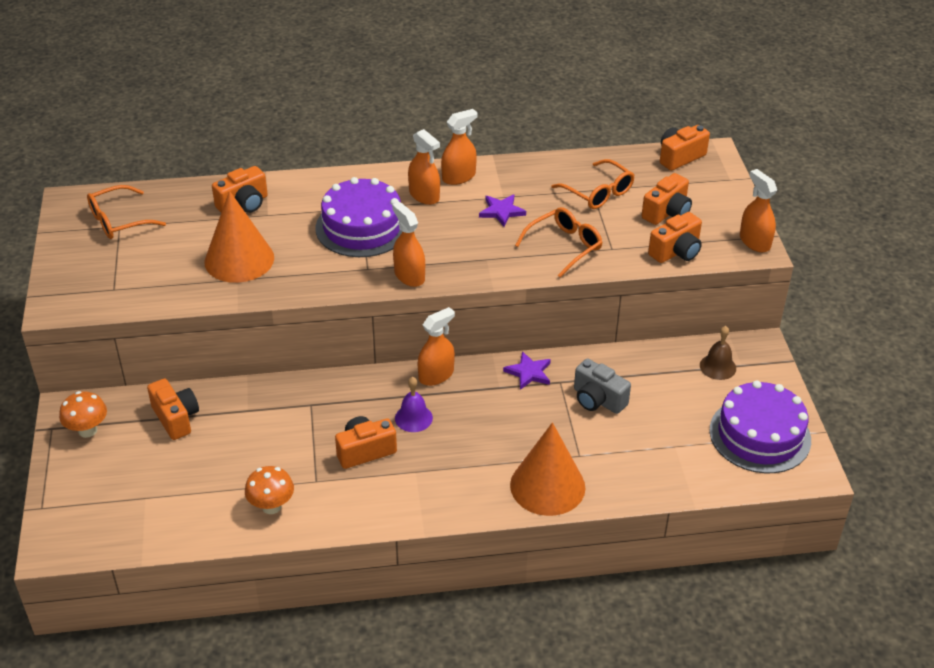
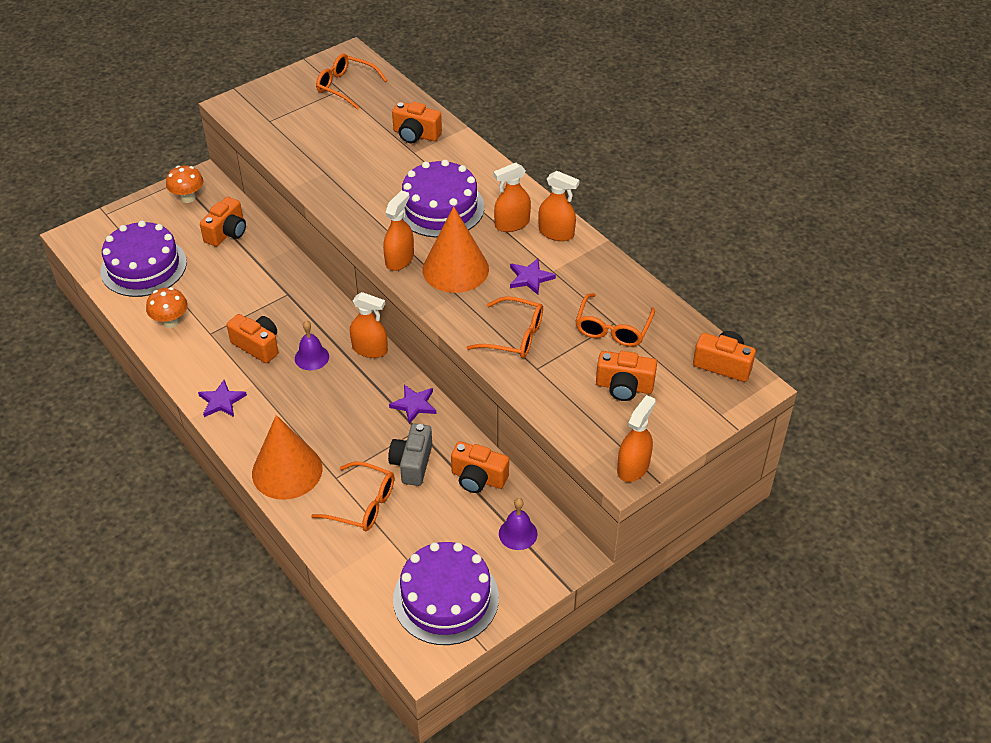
camera: 60 degrees right, 5 degrees up
orange cone [204,191,274,283] -> orange cone moved to [423,206,489,293]
orange spray bottle [408,129,440,205] -> orange spray bottle turned 45 degrees clockwise [494,163,531,232]
orange camera [648,212,702,263] -> orange camera moved to [451,441,509,493]
brown bell [700,326,736,380] -> purple bell [499,498,538,550]
none -> purple cake [100,221,187,297]
none -> purple star [198,380,247,417]
none -> orange glasses [311,461,394,531]

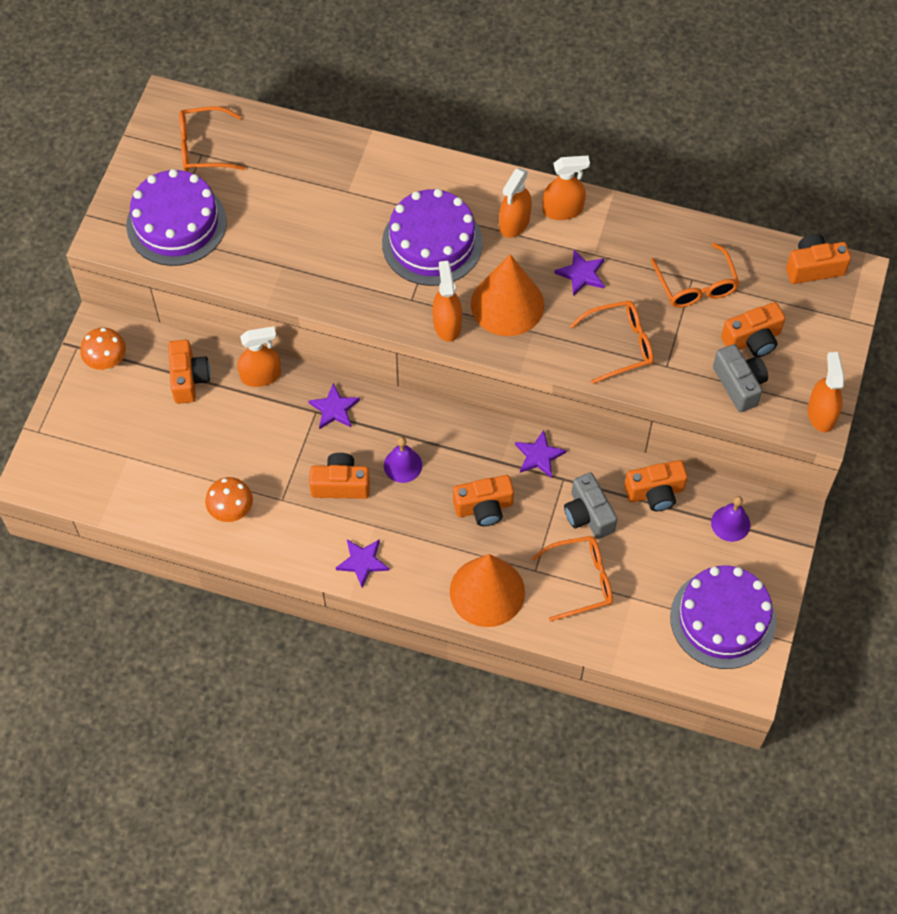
camera: 35 degrees left, 15 degrees up
purple cake [100,221,187,297] -> purple cake moved to [126,169,227,266]
orange spray bottle [350,292,388,358] -> orange spray bottle moved to [238,326,281,387]
orange camera [392,102,442,143] -> orange camera moved to [453,475,514,526]
none -> purple star [308,383,360,429]
none -> grey camera [713,344,768,412]

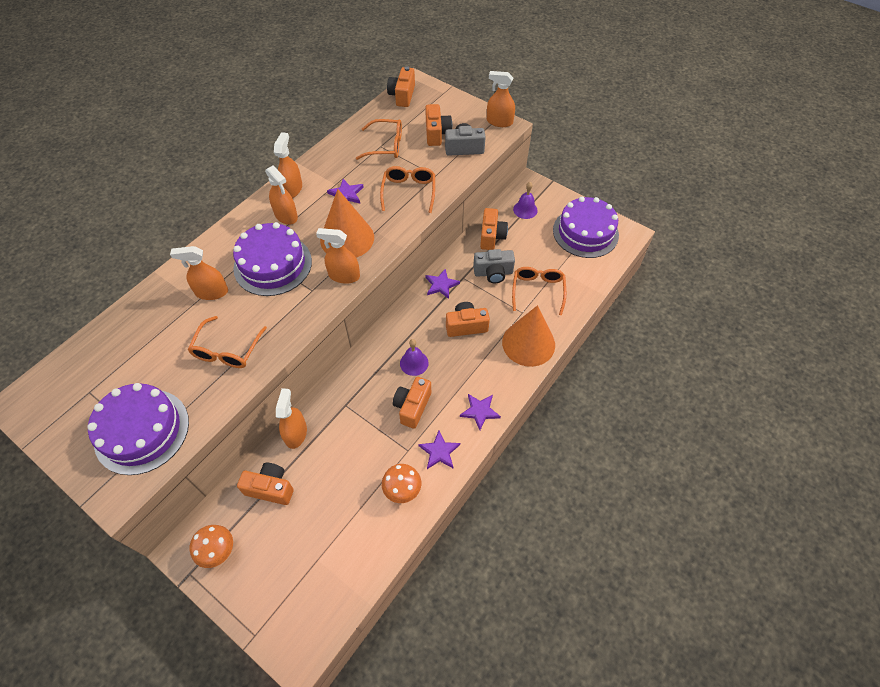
camera: 70 degrees left, 5 degrees down
orange glasses [179,106,245,171] -> orange glasses moved to [188,316,267,368]
purple star [308,383,360,429] -> purple star moved to [418,431,460,469]
orange camera [453,475,514,526] -> orange camera turned 105 degrees counterclockwise [446,302,490,337]
none -> orange spray bottle [170,246,228,300]

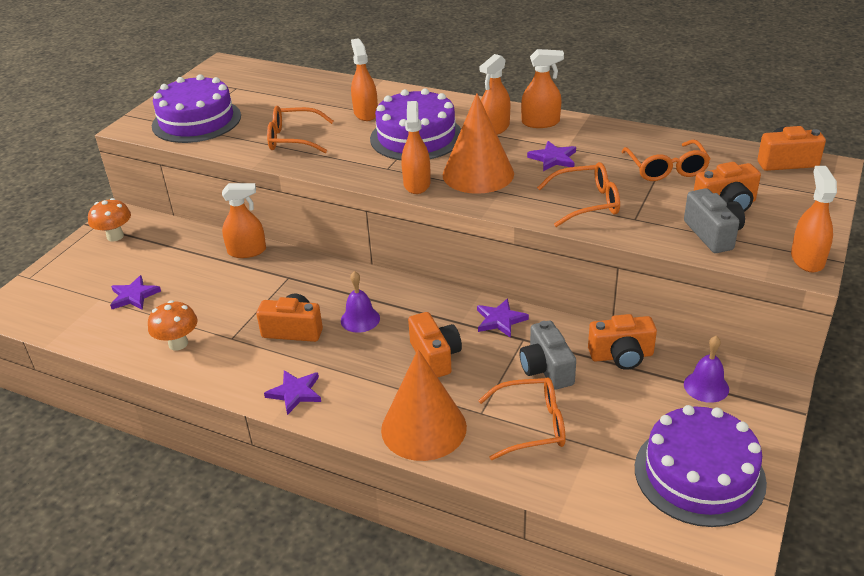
camera: 80 degrees right, 20 degrees down
orange camera [237,463,294,505] -> none
purple star [418,431,460,469] -> purple star moved to [110,275,161,310]

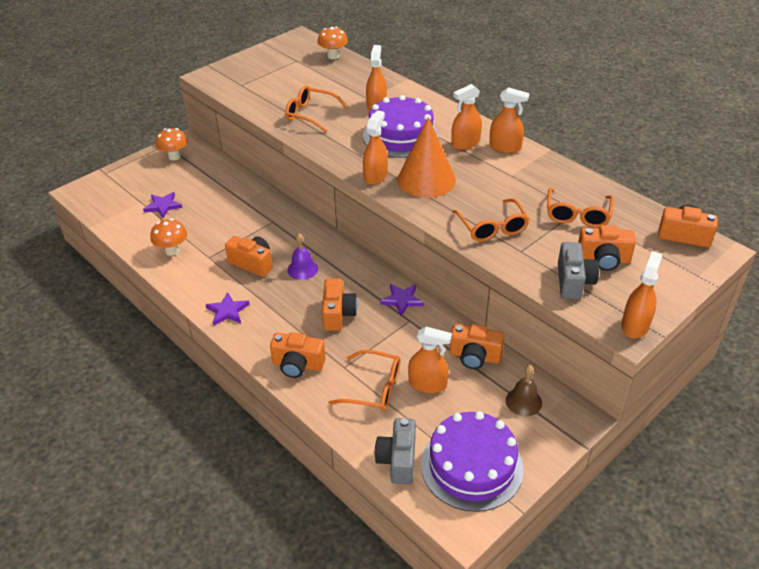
camera: 20 degrees right, 5 degrees up
purple cake [152,74,241,143] -> none
orange spray bottle [222,183,266,258] -> orange spray bottle moved to [408,327,452,393]
orange cone [381,349,467,461] -> orange camera [270,332,326,378]
grey camera [520,321,576,389] -> grey camera moved to [375,418,416,484]
purple star [527,141,576,171] -> none
orange glasses [537,162,620,227] -> orange glasses turned 60 degrees clockwise [452,198,529,242]
purple bell [684,336,729,403] -> brown bell [506,365,542,416]
none -> orange mushroom [317,27,348,59]

